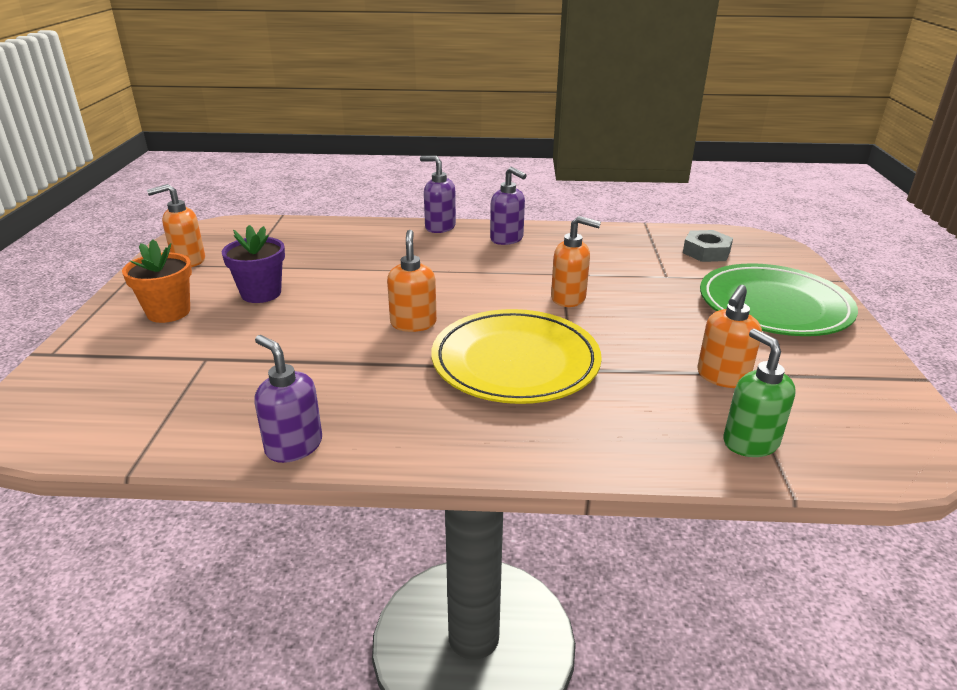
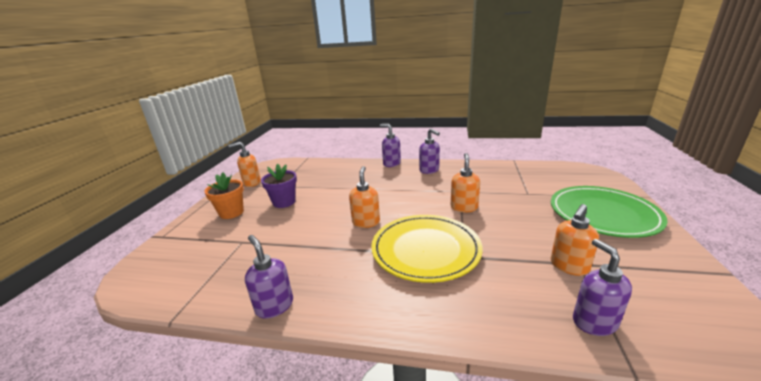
camera: 10 degrees right, 5 degrees down
orange soap dispenser [551,216,601,307] -> orange soap dispenser turned 105 degrees counterclockwise [451,153,480,212]
grey nut [683,230,733,262] -> none
green soap dispenser [723,329,796,457] -> purple soap dispenser [573,239,632,336]

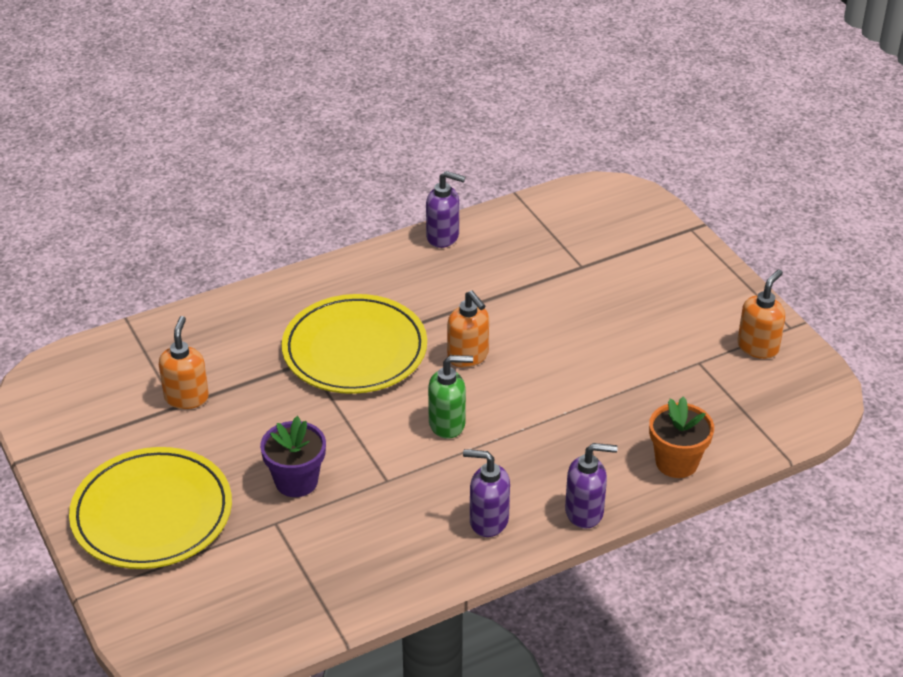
camera: 140 degrees right, 15 degrees up
orange flower pot [204,172,244,219] -> orange flower pot moved to [649,397,714,478]
purple flower pot [261,164,297,208] -> purple flower pot moved to [260,416,326,497]
orange soap dispenser [451,153,480,212] -> none
green plate [551,186,668,238] -> yellow plate [69,447,232,569]
purple soap dispenser [573,239,632,336] -> none
none -> green soap dispenser [428,355,473,439]

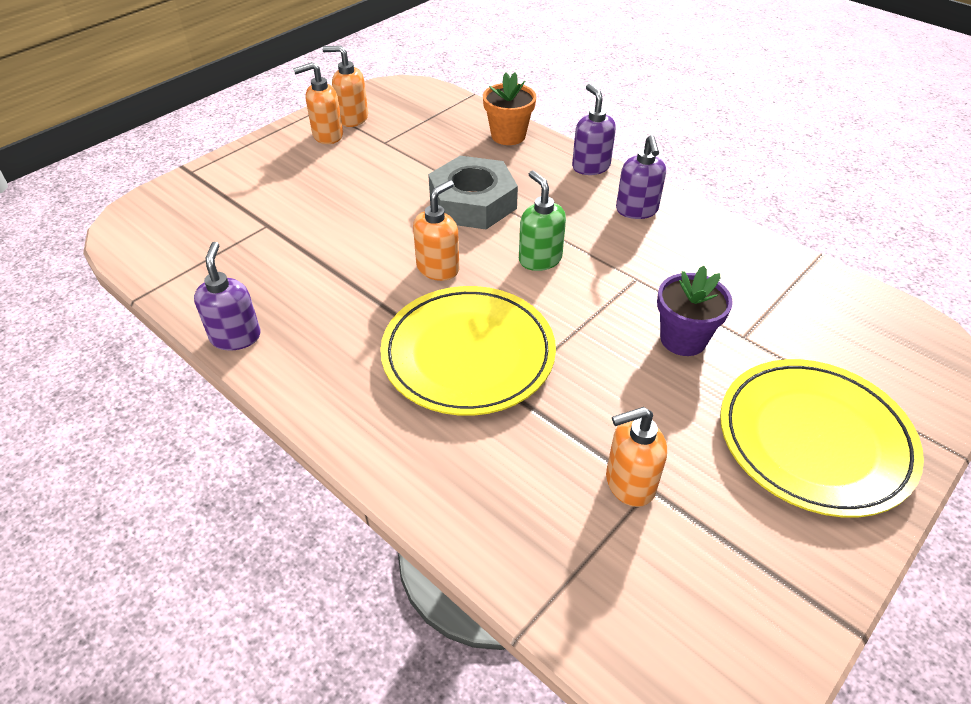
camera: 110 degrees left, 5 degrees up
none -> orange soap dispenser [293,62,343,144]
none -> grey nut [428,156,518,229]

